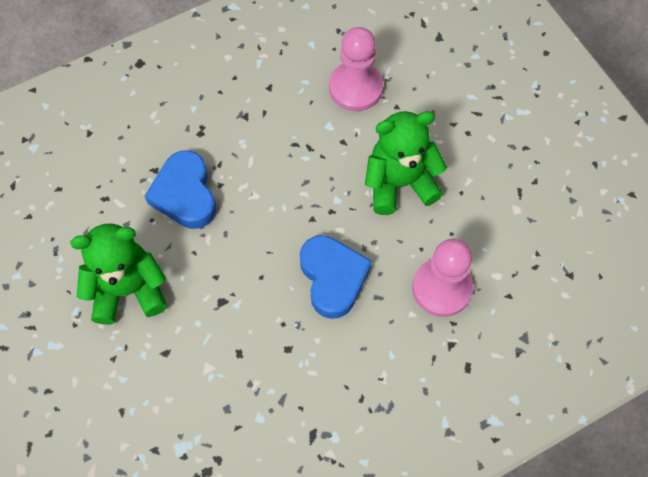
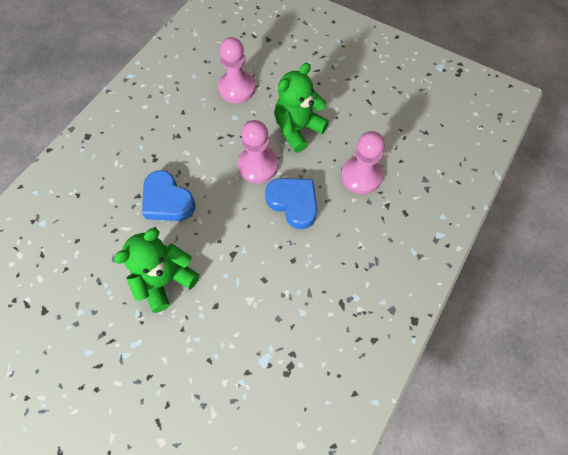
camera: 30 degrees left, 0 degrees up
none -> pink pawn [238,120,278,183]

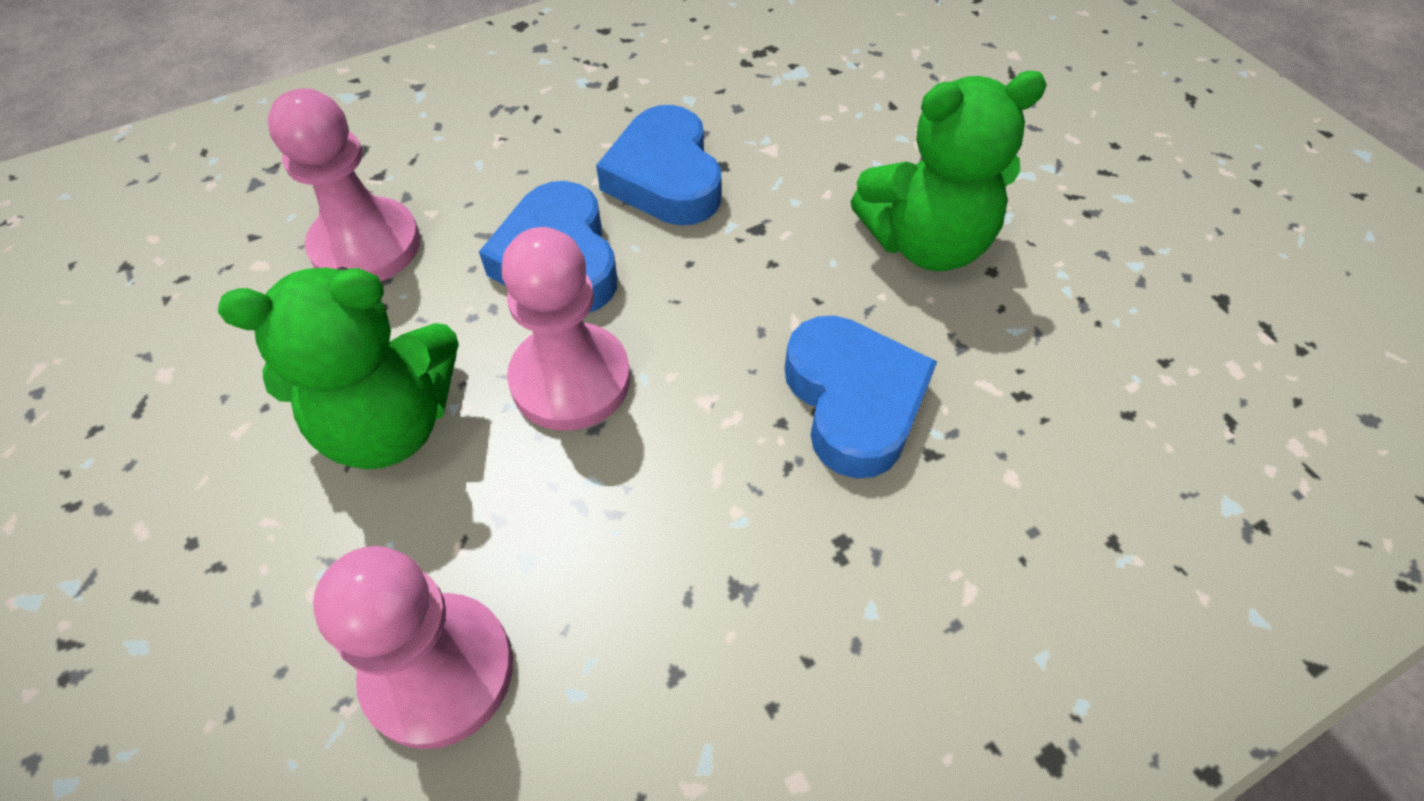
camera: 150 degrees left, 10 degrees down
none -> blue heart [596,105,722,225]

